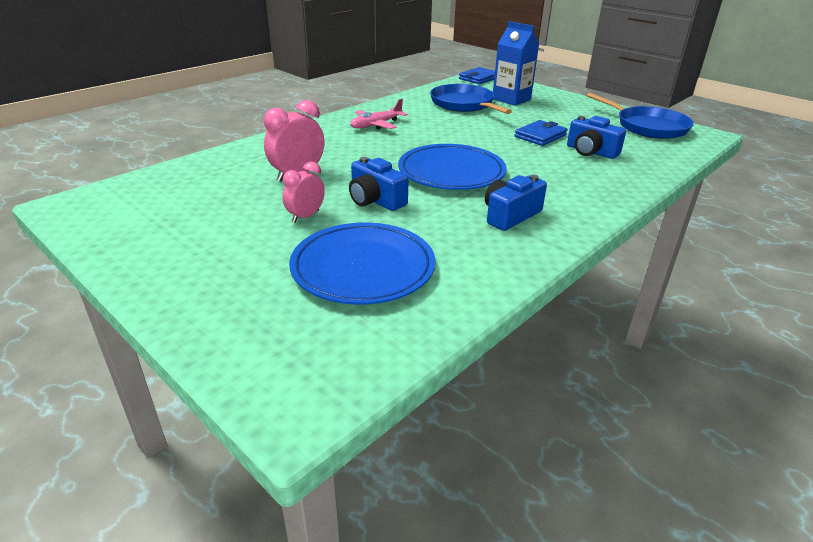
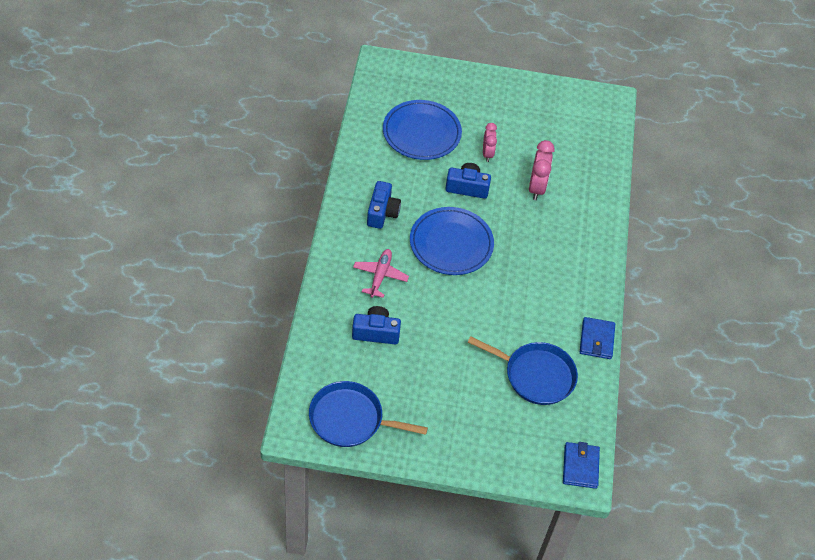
camera: 140 degrees right, 20 degrees up
pink plane [350,99,408,129] -> pink plane moved to [353,249,409,298]
blue carton [493,21,539,106] -> none
blue wallet [515,120,568,146] -> blue wallet moved to [580,317,615,359]

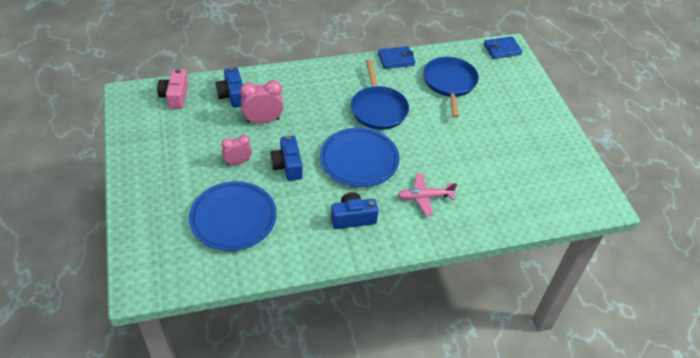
camera: 110 degrees left, 5 degrees down
blue pan [309,381,428,447] -> blue pan moved to [351,59,409,130]
blue camera [352,306,401,344] -> blue camera moved to [216,67,243,108]
none -> pink camera [157,68,188,109]

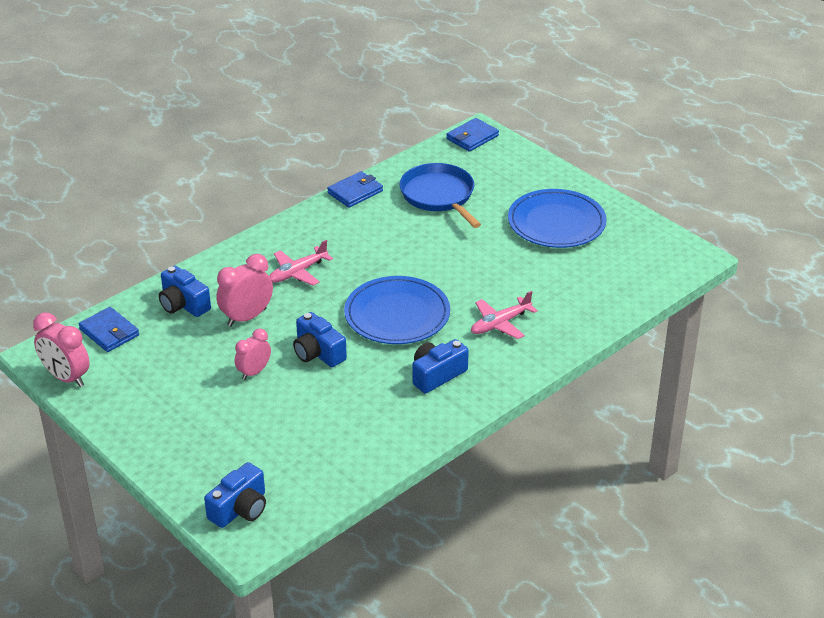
camera: 25 degrees left, 10 degrees down
pink camera [157,68,188,109] -> blue wallet [79,307,139,352]
blue plate [189,181,277,251] -> blue plate moved to [508,189,607,248]
blue pan [351,59,409,130] -> none
none -> pink clock [33,312,90,387]
none -> blue camera [204,462,266,528]
none -> pink plane [269,240,333,286]

